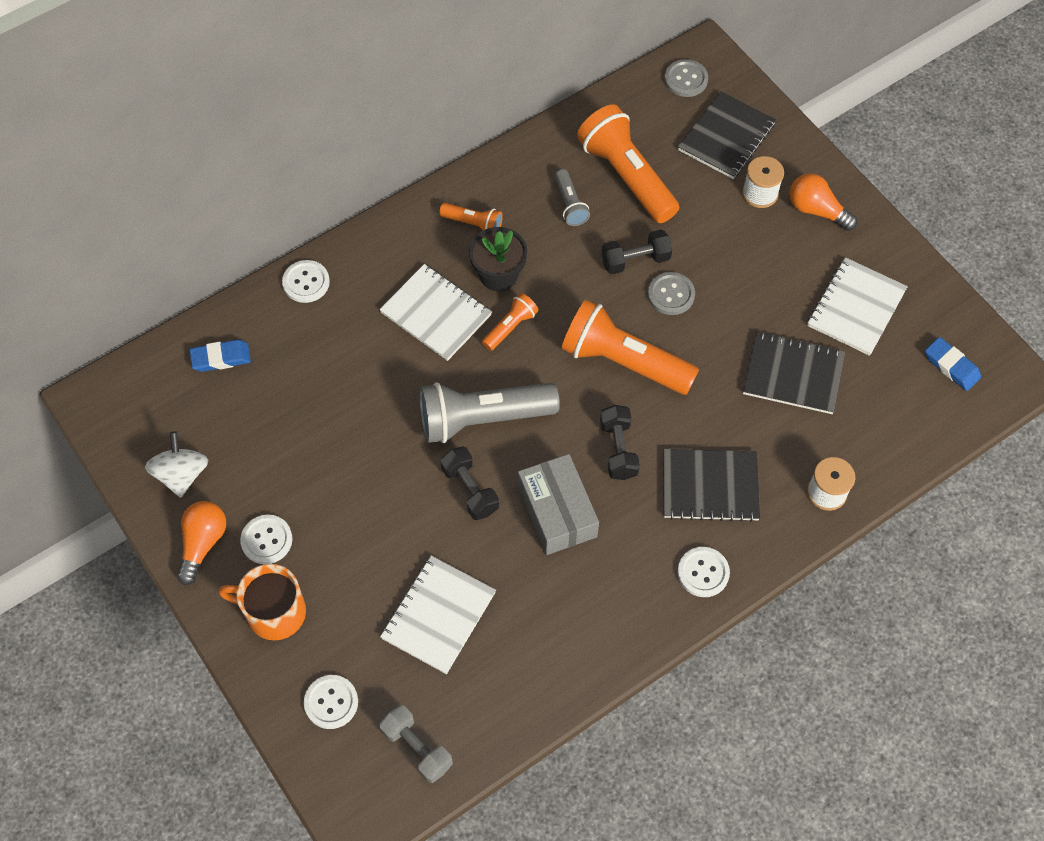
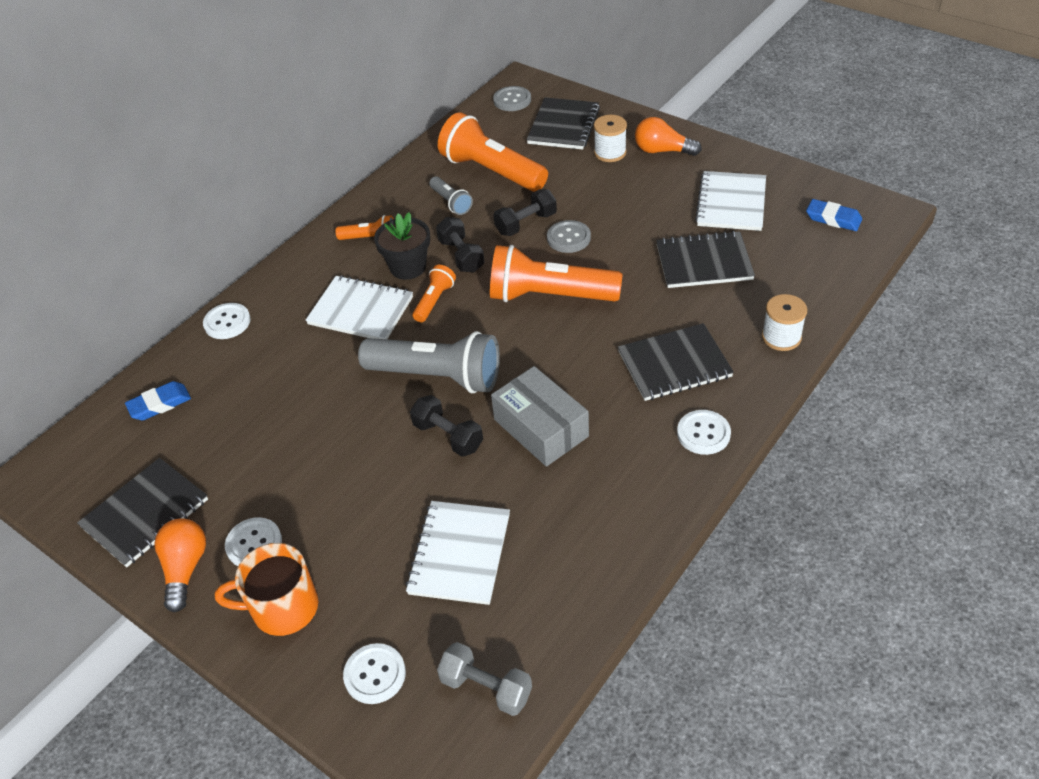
camera: 15 degrees left, 15 degrees down
white spinning top [145,432,208,498] -> black notebook [77,458,208,567]
grey flashlight [419,382,560,443] -> grey flashlight turned 135 degrees counterclockwise [358,331,500,393]
black dumbbell [600,405,640,480] -> black dumbbell moved to [436,217,485,273]

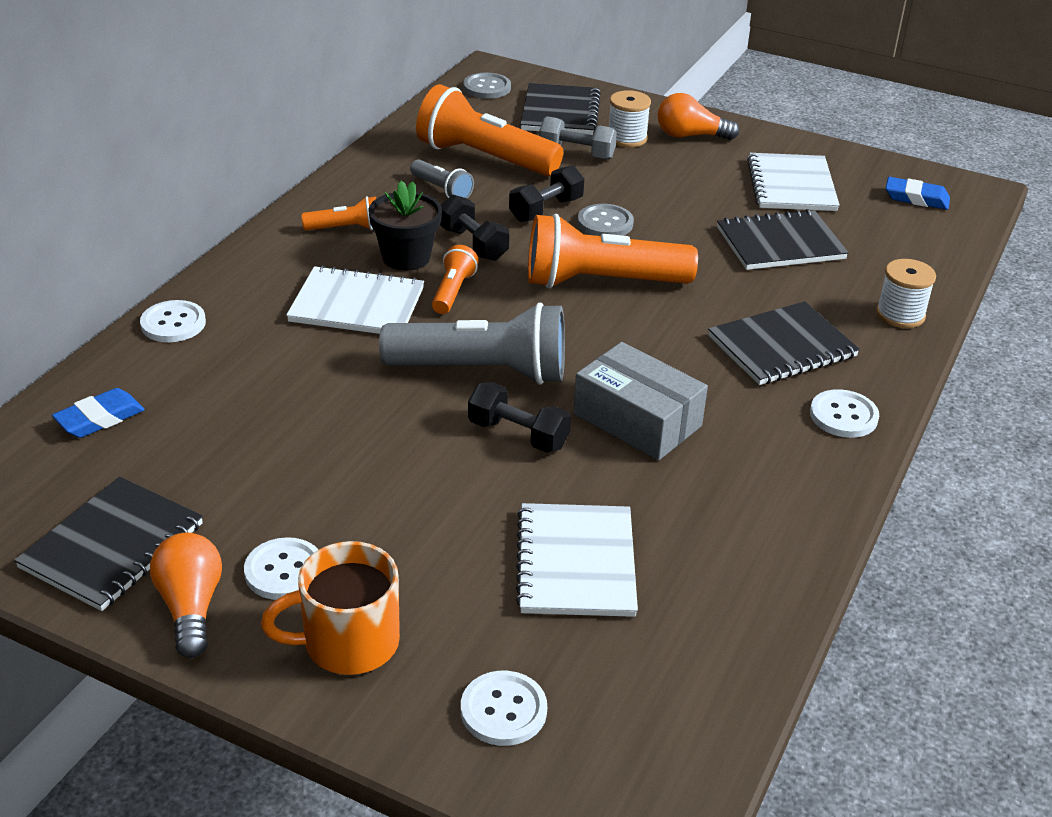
camera: 15 degrees left, 10 degrees down
grey dumbbell [437,642,532,716] -> grey dumbbell moved to [539,116,617,160]

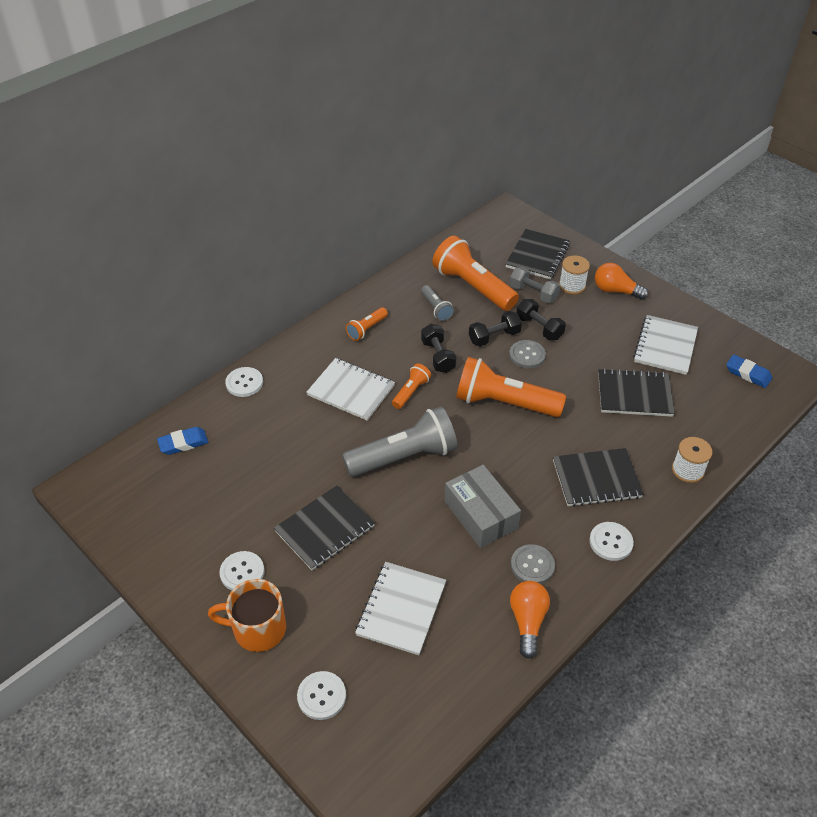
camera: 20 degrees right, 10 degrees up
black notebook [14,477,203,611] -> black notebook moved to [274,485,375,570]
orange light bulb [150,532,222,658] -> orange light bulb moved to [510,581,550,659]
orange flashlight [301,196,376,231] -> orange flashlight turned 120 degrees clockwise [346,307,388,341]
black flower pot [368,181,442,271] -> none
grey flashlight [379,303,565,385] -> grey flashlight turned 45 degrees counterclockwise [342,407,457,477]
grey button [463,72,511,99] -> grey button moved to [511,544,555,584]
black dumbbell [468,382,571,453] -> black dumbbell moved to [517,299,566,340]

